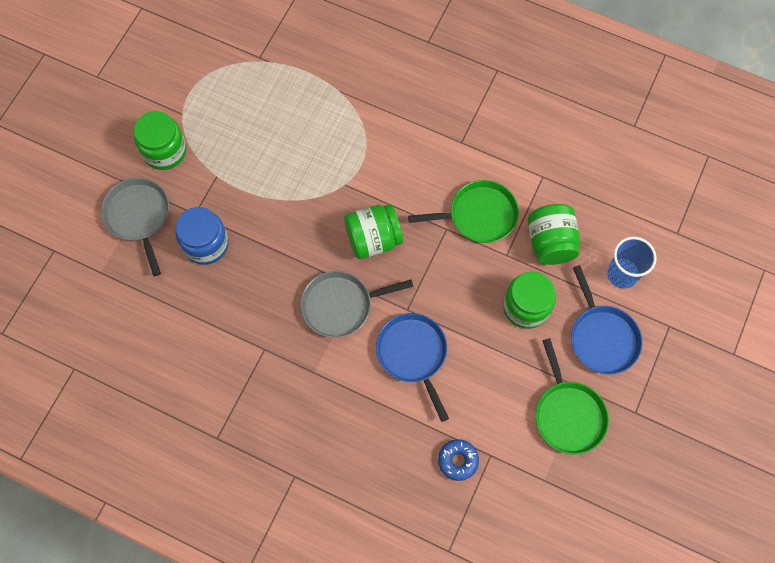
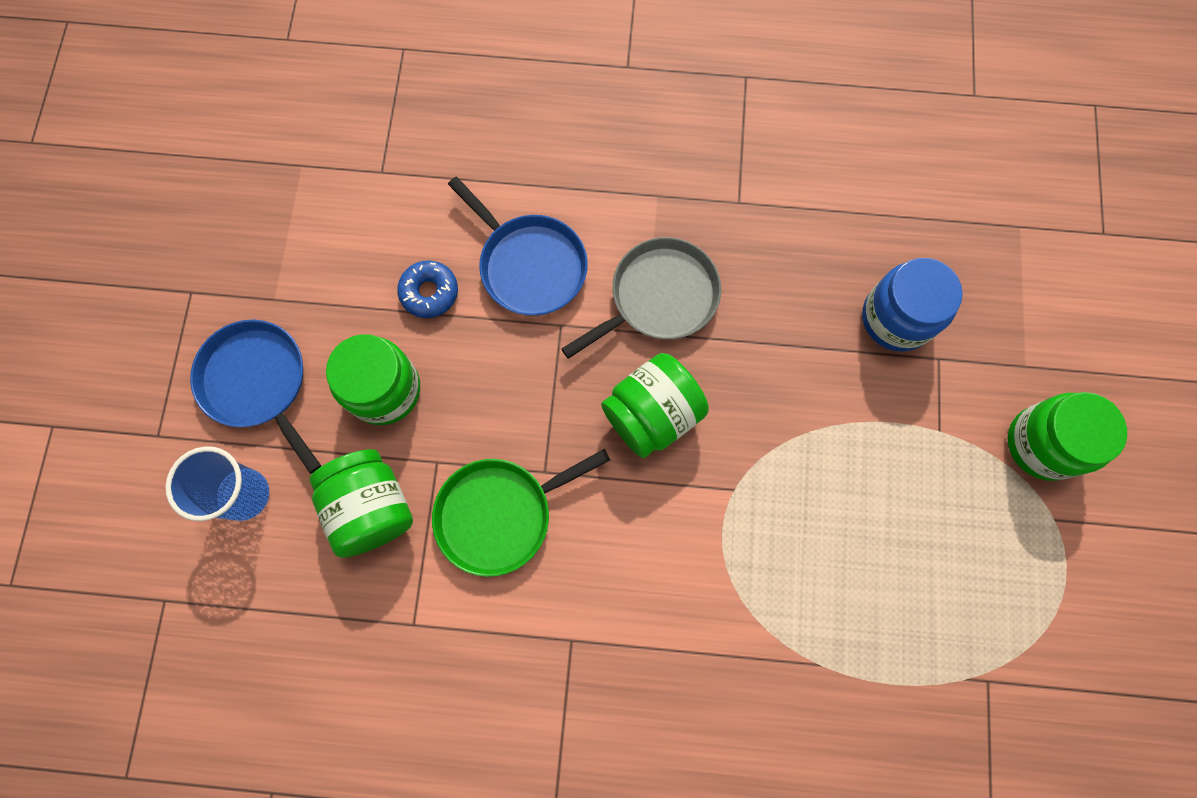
camera: 160 degrees right, 5 degrees up
grey pan [101,178,169,276] -> none
blue donut [438,439,479,481] -> blue donut moved to [397,260,458,318]
green pan [536,338,609,454] -> none

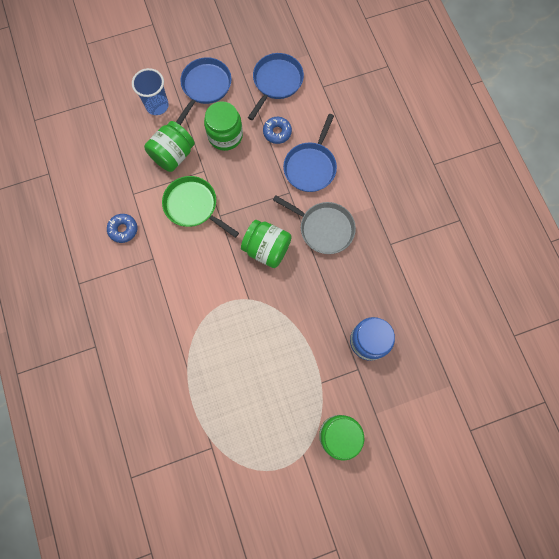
camera: 65 degrees right, 0 degrees up
none -> blue donut [107,214,138,243]
none -> blue pan [248,53,304,120]

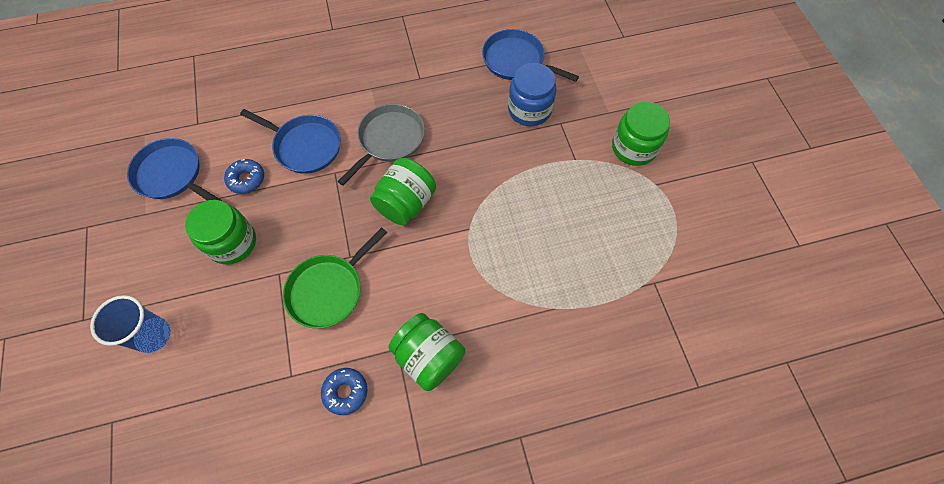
camera: 85 degrees left, 10 degrees down
green jar [144,121,195,172] -> green jar moved to [388,313,465,391]
blue pan [176,57,231,125] -> blue pan moved to [482,29,579,82]

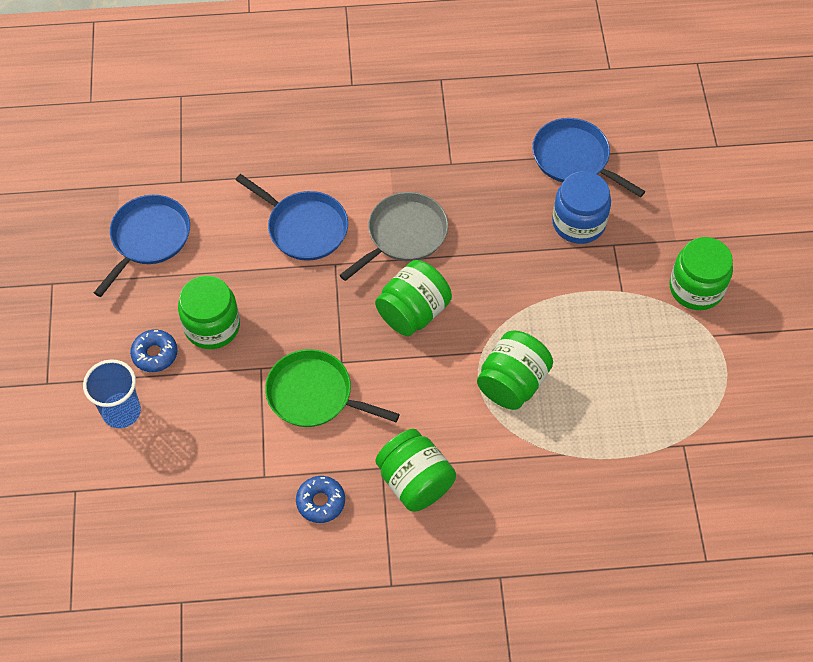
camera: 10 degrees right, 5 degrees down
blue pan [127,138,222,201] -> blue pan turned 75 degrees clockwise [94,195,190,297]
blue donut [224,159,264,194] -> blue donut moved to [130,329,178,372]
green pan [283,227,387,329] -> green pan turned 60 degrees clockwise [265,349,400,427]
none -> green jar [477,331,553,410]

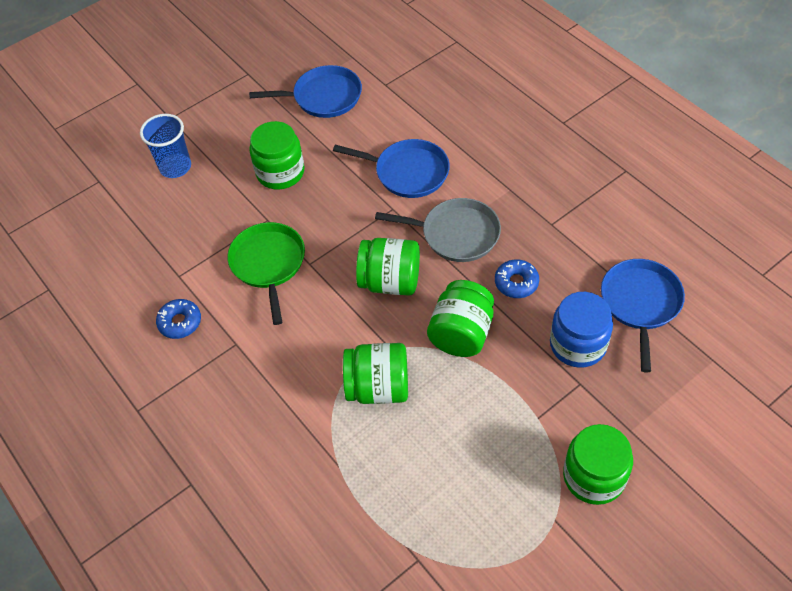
camera: 60 degrees right, 5 degrees down
blue donut [130,329,178,372] -> blue donut moved to [495,259,539,298]
blue pan [236,174,348,261] -> blue pan turned 75 degrees counterclockwise [333,139,450,198]
green jar [375,429,456,511] -> green jar moved to [427,280,494,357]

